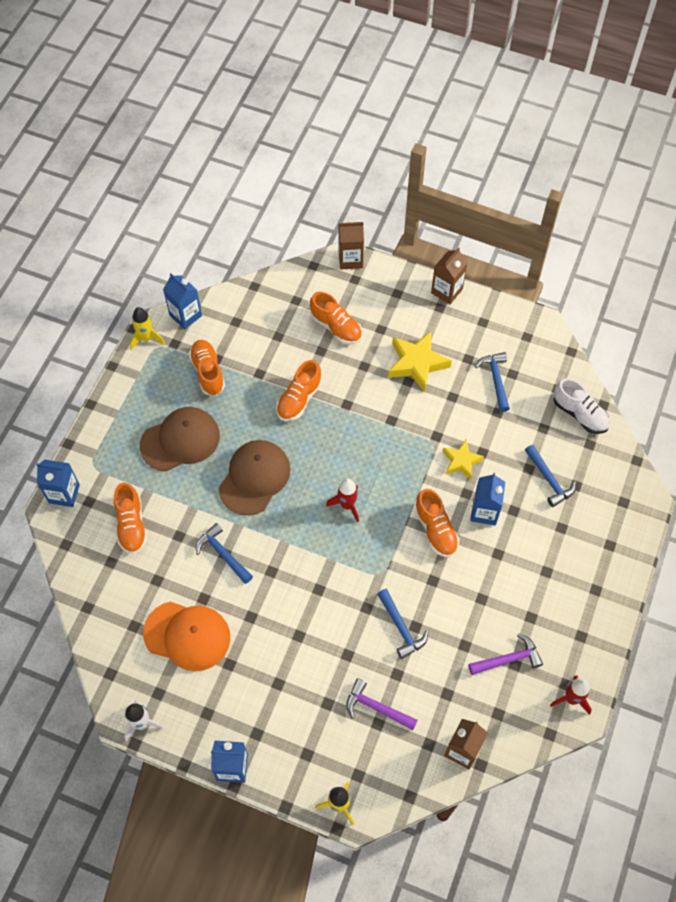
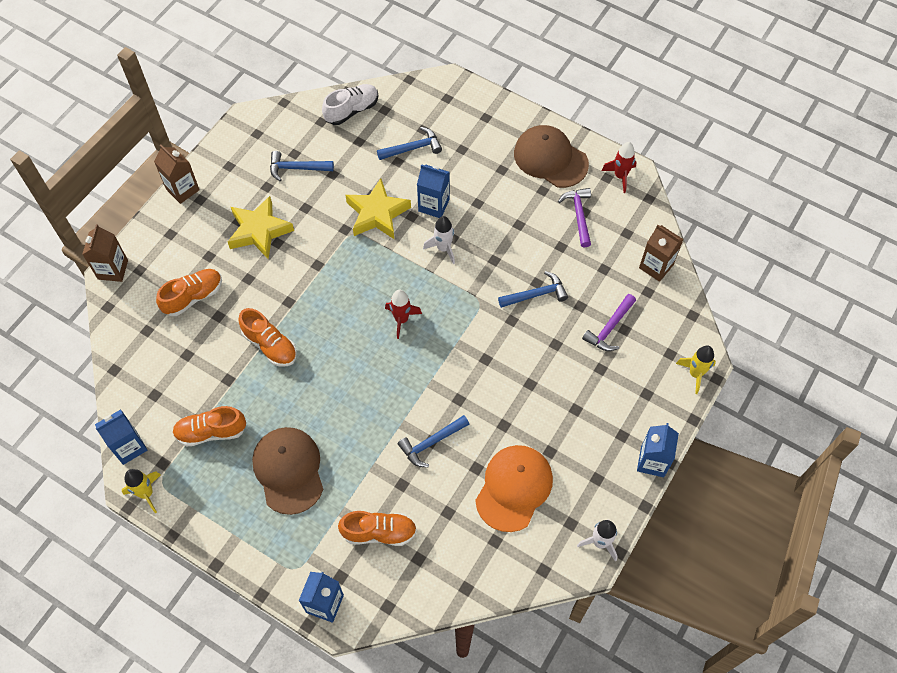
camera: 80 degrees left, 0 degrees up
brown cap [219,440,290,515] -> brown cap moved to [514,125,589,188]
orange shoe [414,489,459,557] -> white rocket [423,216,455,264]
yellow star [442,440,484,480] -> yellow star [345,178,411,239], size x1.61

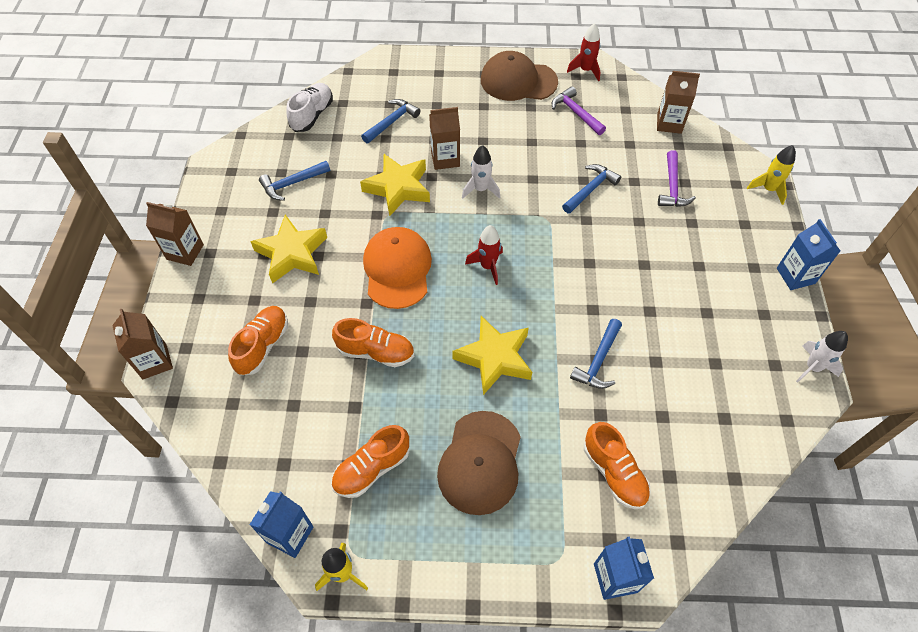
camera: 30 degrees left, 5 degrees down
brown cap [252,427,323,515] -> brown cap turned 120 degrees counterclockwise [437,411,521,515]
orange shoe [338,511,417,546] -> orange shoe turned 90 degrees clockwise [584,422,651,509]
blue carton [417,164,450,218] -> brown carton [429,107,460,170]
orange cap [475,445,553,532] -> orange cap moved to [363,227,432,309]
none -> yellow star [452,316,532,395]

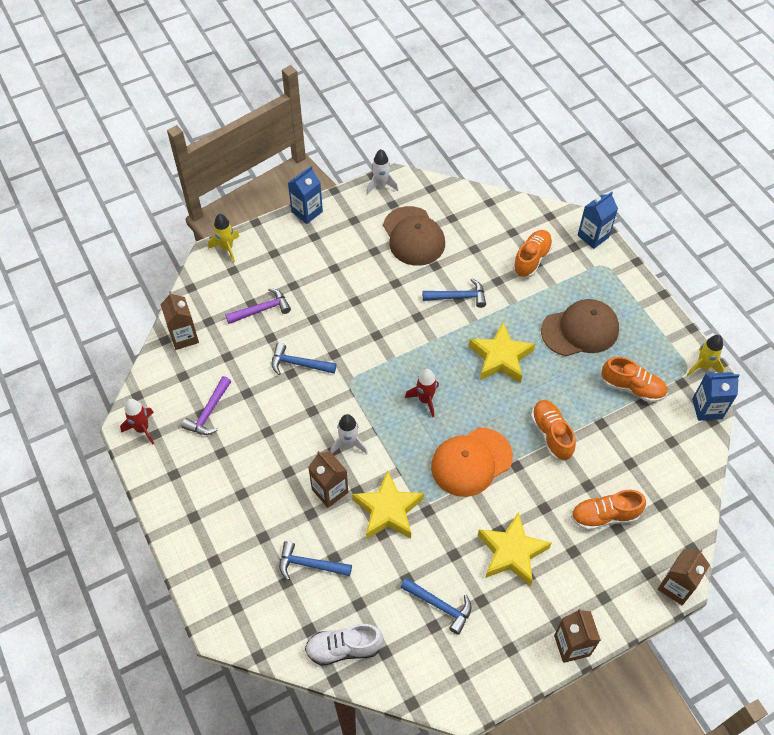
camera: 120 degrees left, 0 degrees up
brown cap [481,51,558,101] -> brown cap moved to [383,206,445,266]

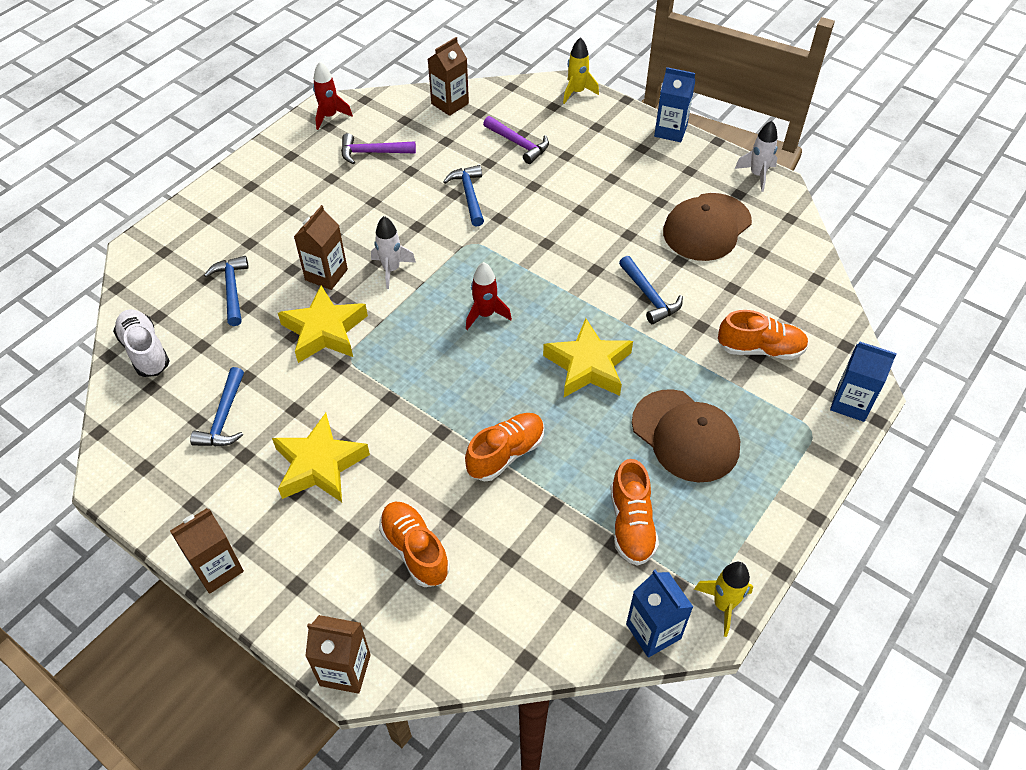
camera: 65 degrees right, 5 degrees down
orange cap [431,428,513,497] -> none

